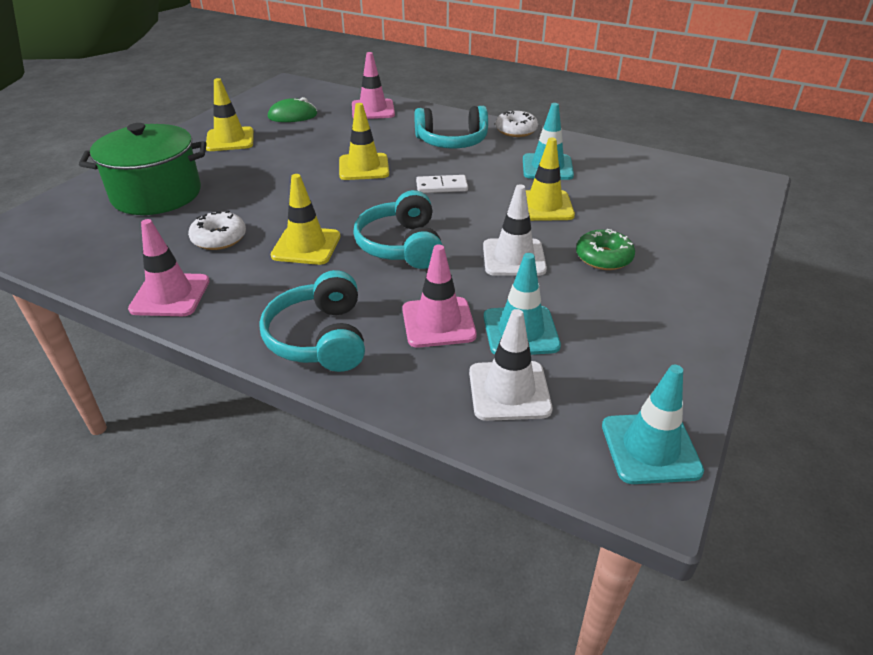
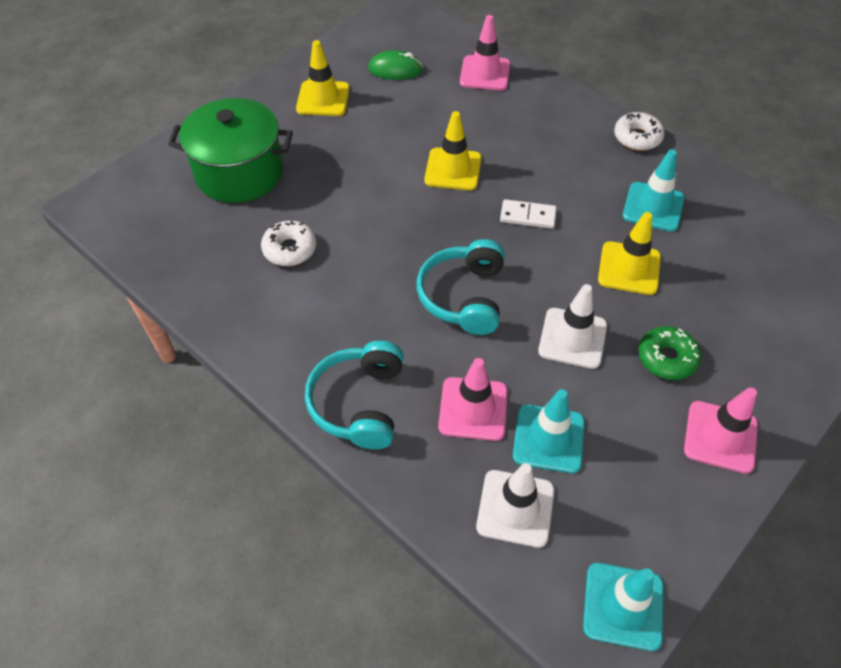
camera: 15 degrees right, 15 degrees up
pink traffic cone [128,219,210,316] -> pink traffic cone moved to [684,387,758,474]
yellow traffic cone [271,174,340,265] -> none
turquoise headphones [414,106,488,148] -> none

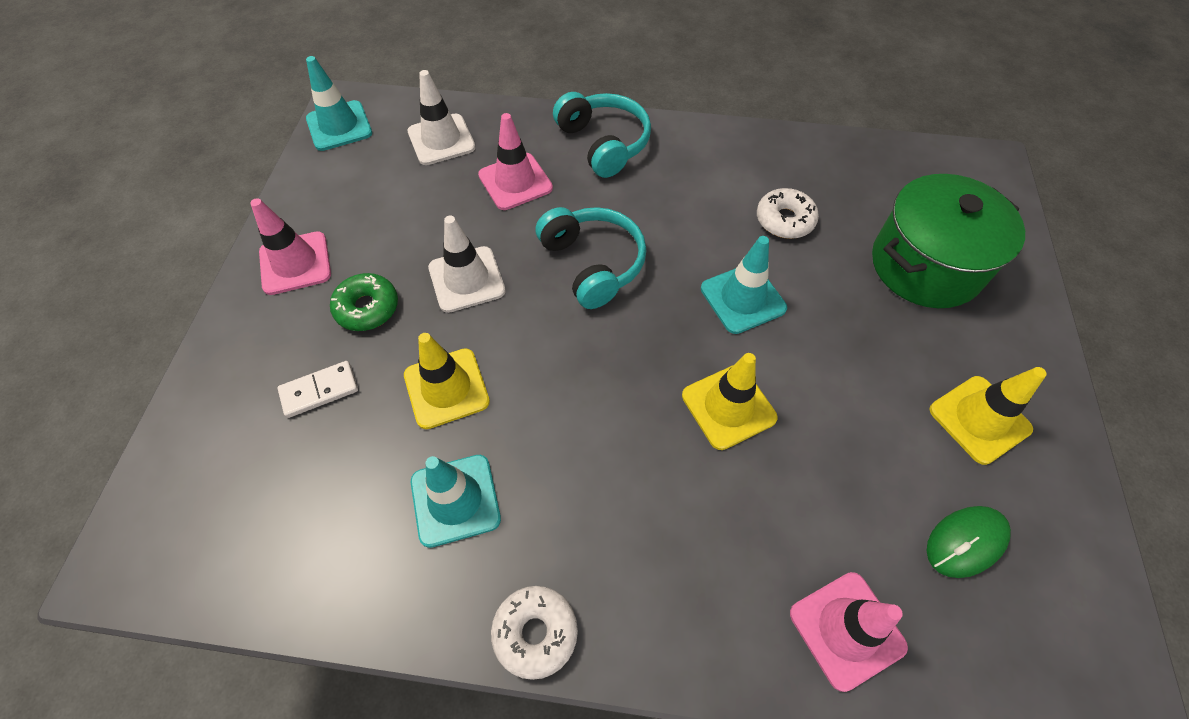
camera: 145 degrees right, 5 degrees up
white domino [500,199,557,229] -> white domino moved to [277,361,358,418]
turquoise traffic cone [513,389,585,473] -> turquoise traffic cone moved to [701,236,787,334]

